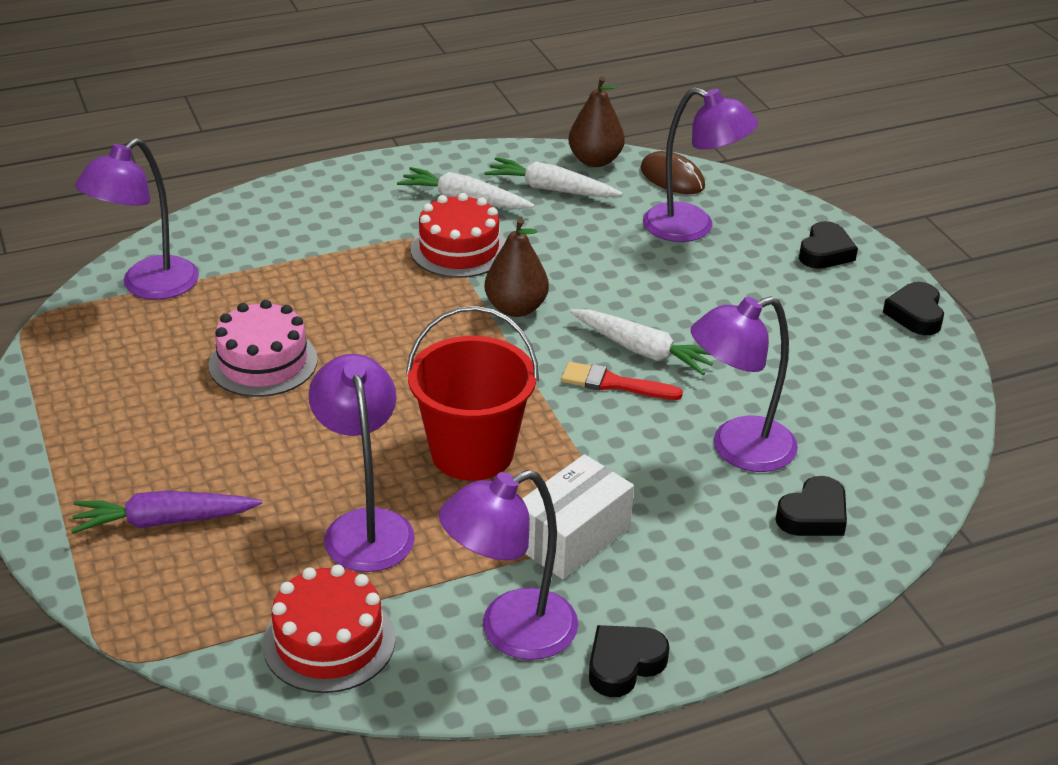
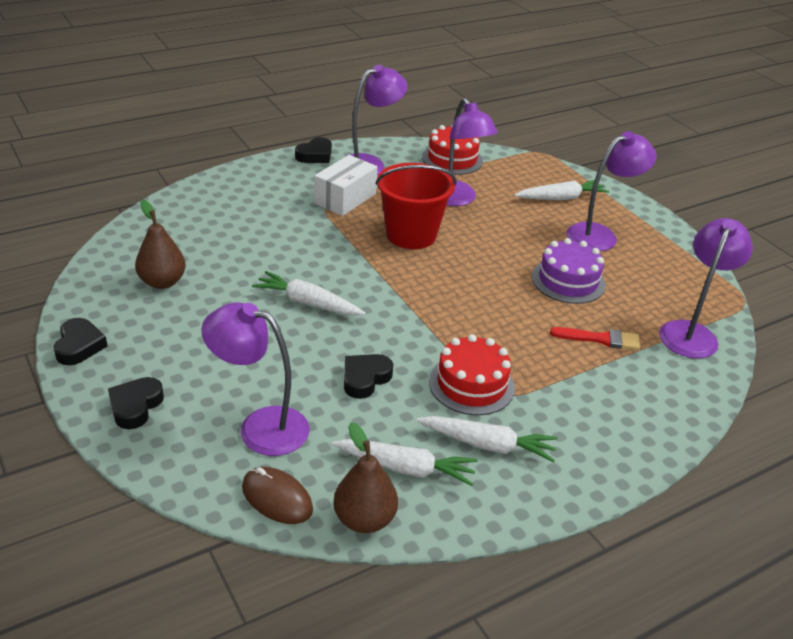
camera: 170 degrees right, 0 degrees up
purple carrot [71,491,262,534] -> white carrot [514,180,609,200]
pink cake [209,300,318,397] -> purple cake [532,238,606,304]
brown pear [485,218,549,317] -> brown pear moved to [135,200,186,289]
red brush [561,362,683,400] -> red brush moved to [550,327,640,350]
purple lamp [691,296,798,472] -> purple lamp moved to [567,131,657,251]
black heart [776,476,847,536] -> black heart moved to [344,354,393,399]

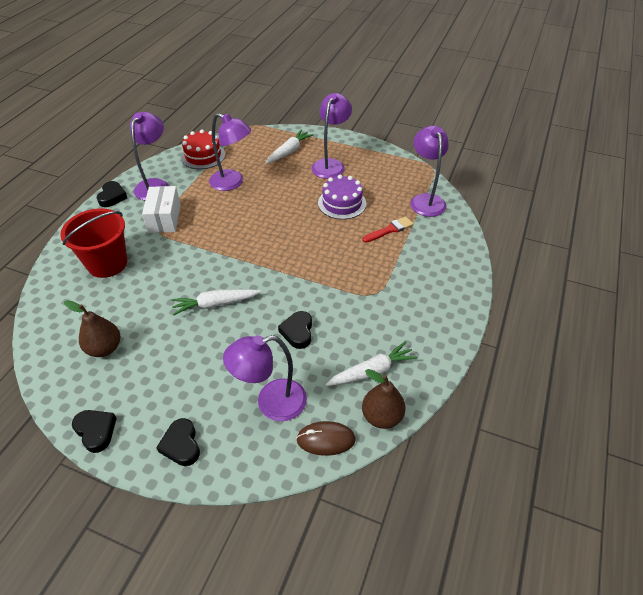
camera: 35 degrees left, 10 degrees up
red bucket [375,163,457,249] -> red bucket moved to [60,208,127,278]
white carrot [416,416,557,462] -> none
red cake [429,334,515,415] -> none

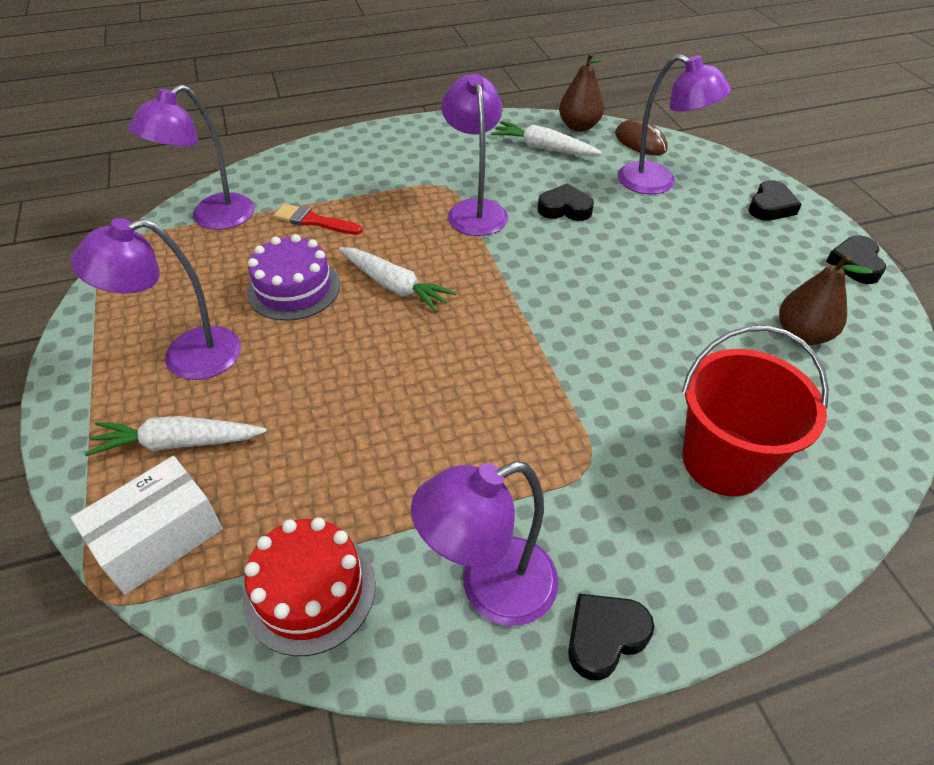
camera: 130 degrees left, 0 degrees up
white box [142,186,181,233] -> white box moved to [71,456,223,595]
white carrot [171,289,261,315] -> white carrot moved to [339,247,457,313]
purple lamp [209,113,251,191] -> purple lamp moved to [441,74,508,236]
black heart [278,311,312,349] -> black heart turned 135 degrees counterclockwise [537,183,594,221]

